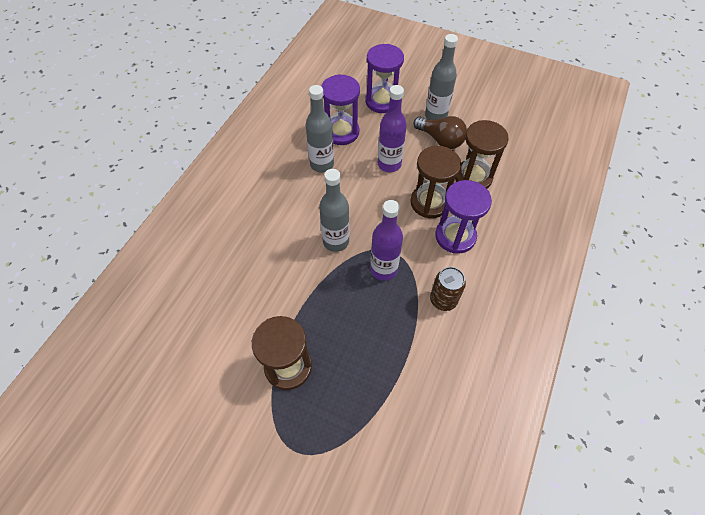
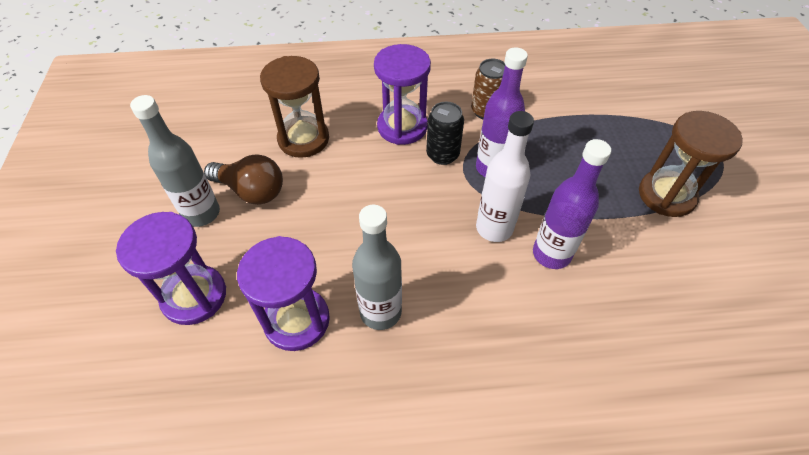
camera: 120 degrees left, 5 degrees down
grey bottle [319,169,349,252] -> white bottle [476,111,534,242]
purple bottle [378,85,407,172] -> purple bottle moved to [533,139,611,269]
brown hourglass [410,146,461,218] -> none
brown light bulb [413,116,467,149] -> brown light bulb turned 105 degrees clockwise [204,154,283,205]
none -> black can [426,102,464,165]

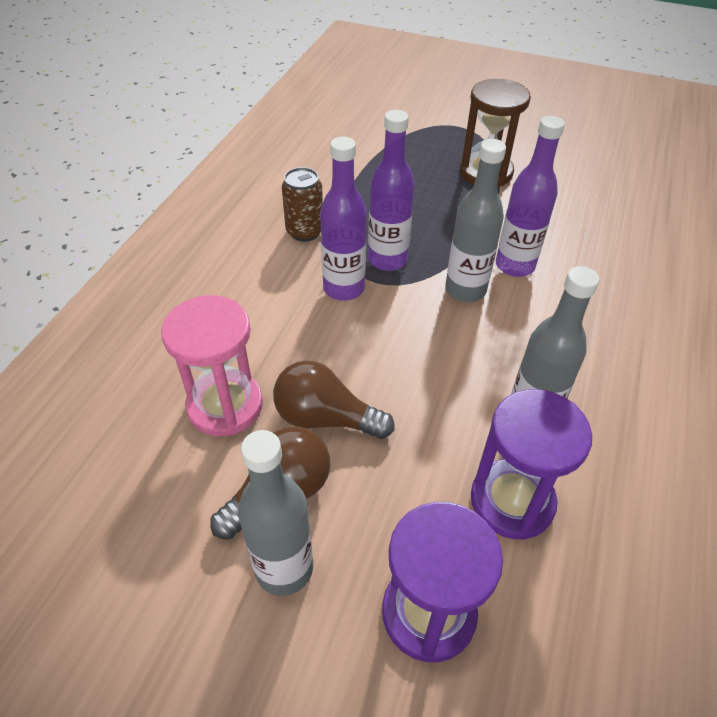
camera: 65 degrees left, 5 degrees down
brown hourglass [260,56,329,158] -> pink hourglass [161,295,263,436]
purple hourglass [374,44,431,145] -> none
black can [426,102,464,165] -> purple bottle [320,137,367,301]
white bottle [476,111,534,242] -> grey bottle [445,139,506,302]
none -> brown light bulb [273,360,394,439]

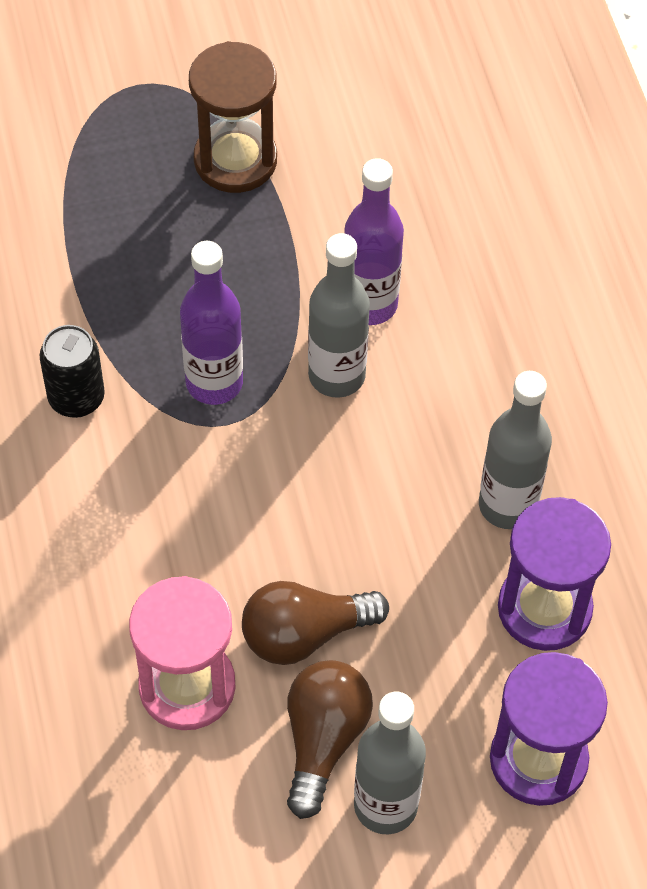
camera: 35 degrees left, 10 degrees up
brown can [282,167,323,242] -> black can [40,325,105,418]
purple bottle [320,137,367,301] -> none

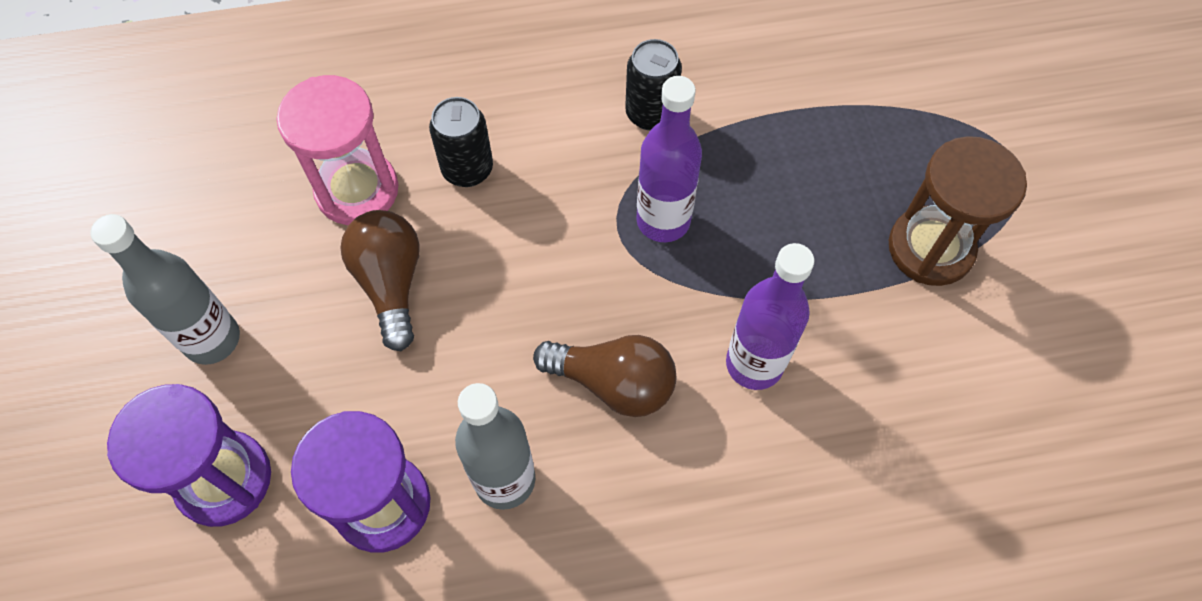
camera: 95 degrees right, 5 degrees up
brown light bulb [287,660,373,819] -> brown light bulb moved to [533,335,676,417]
grey bottle [308,233,370,398] -> none
none -> black can [429,97,493,187]

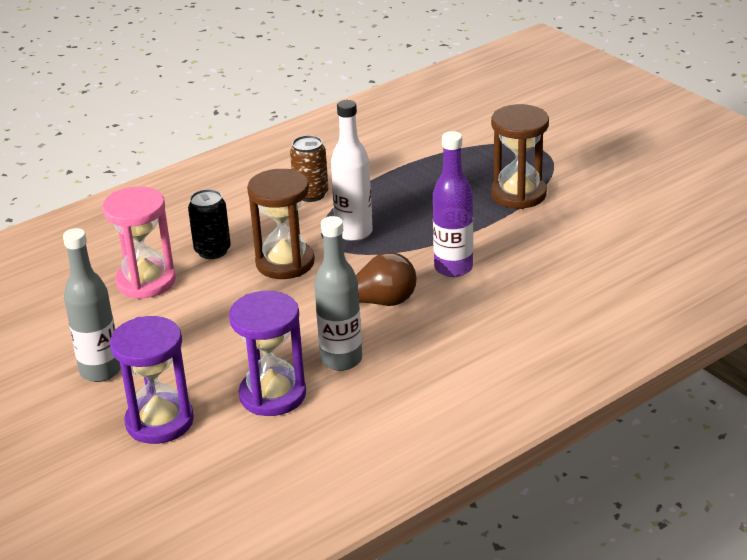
camera: 25 degrees left, 30 degrees down
brown light bulb [340,210,420,351] -> none
black can [625,39,682,130] -> brown can [290,135,329,202]
purple bottle [636,76,702,242] -> white bottle [331,100,373,241]
none -> brown hourglass [247,169,315,279]

